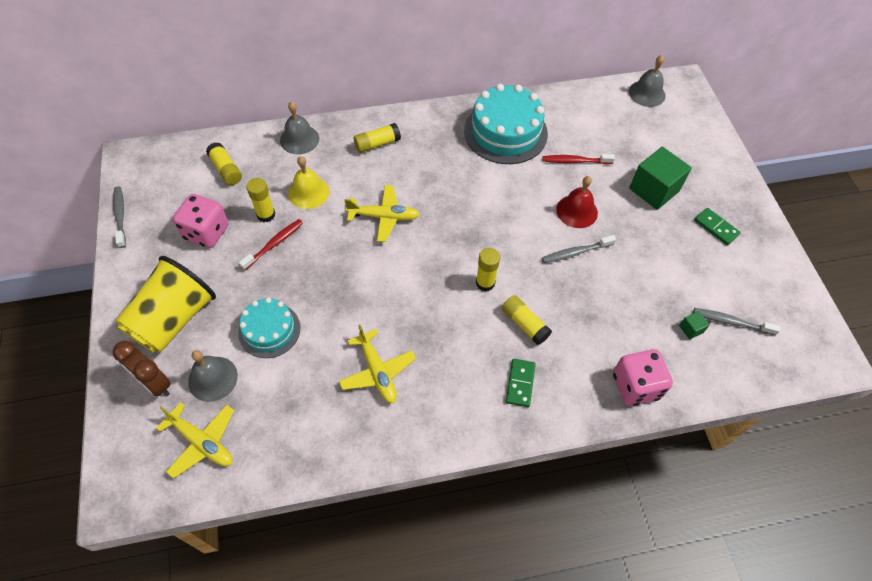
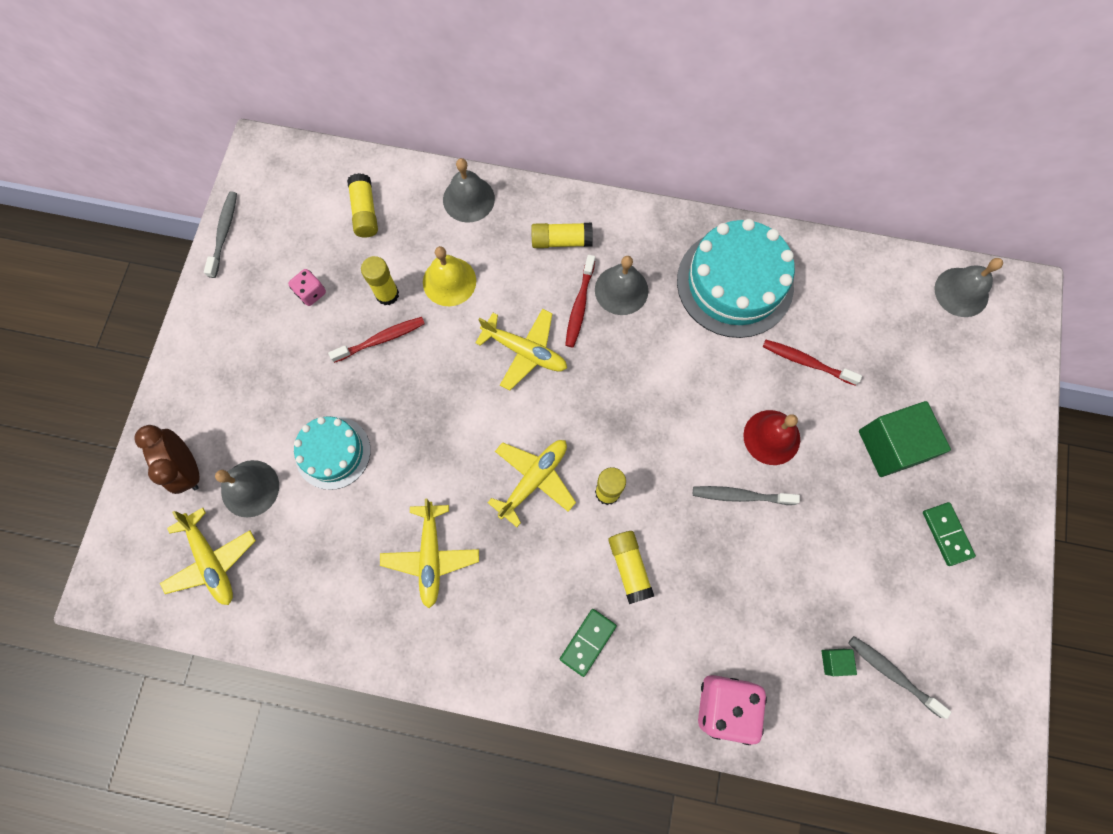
camera: 25 degrees right, 15 degrees up
yellow cup [115,256,216,353] -> none
pink dice [173,194,228,248] -> pink dice [288,269,326,306], size x0.53
none -> yellow plane [487,440,576,527]
none -> red toothbrush [565,255,595,347]
none -> grey bell [595,256,648,315]

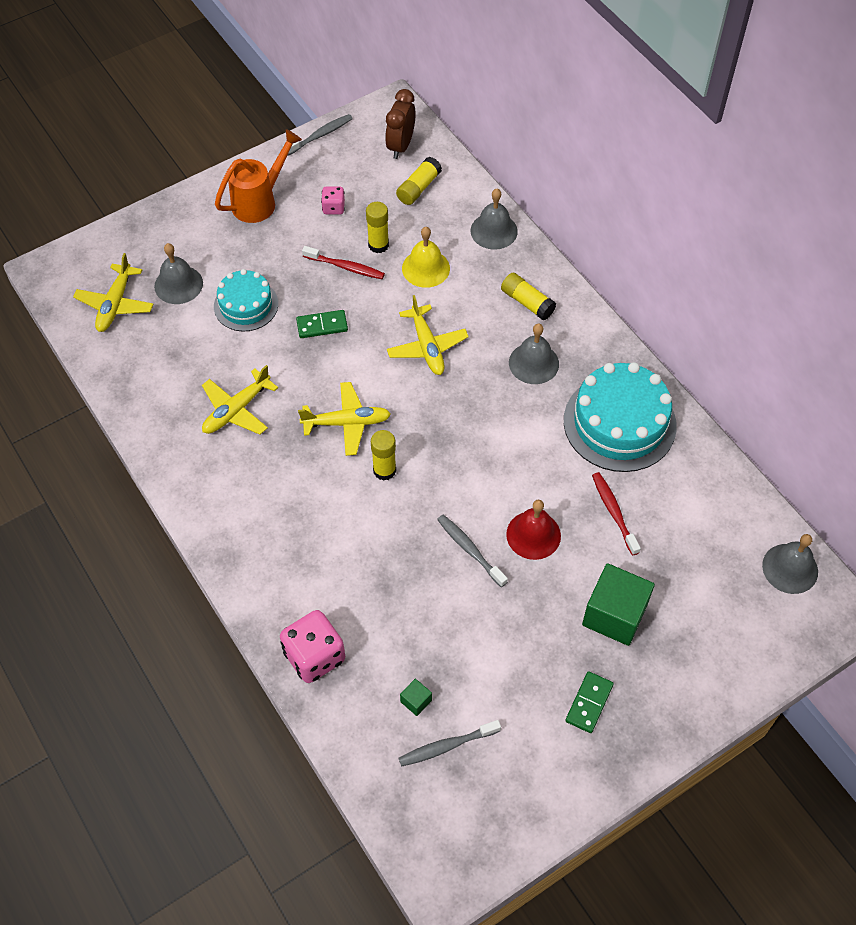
camera: 45 degrees right, 15 degrees down
brown clock [135,425,200,494] -> brown clock moved to [385,89,416,159]
green domino [560,609,617,677] -> green domino moved to [296,310,348,338]
red toothbrush [565,255,595,347] -> none
yellow glue stick [608,531,654,604] -> none
grey toothbrush [848,636,951,719] -> grey toothbrush turned 105 degrees counterclockwise [399,720,501,767]
none -> orange watering can [215,129,302,223]

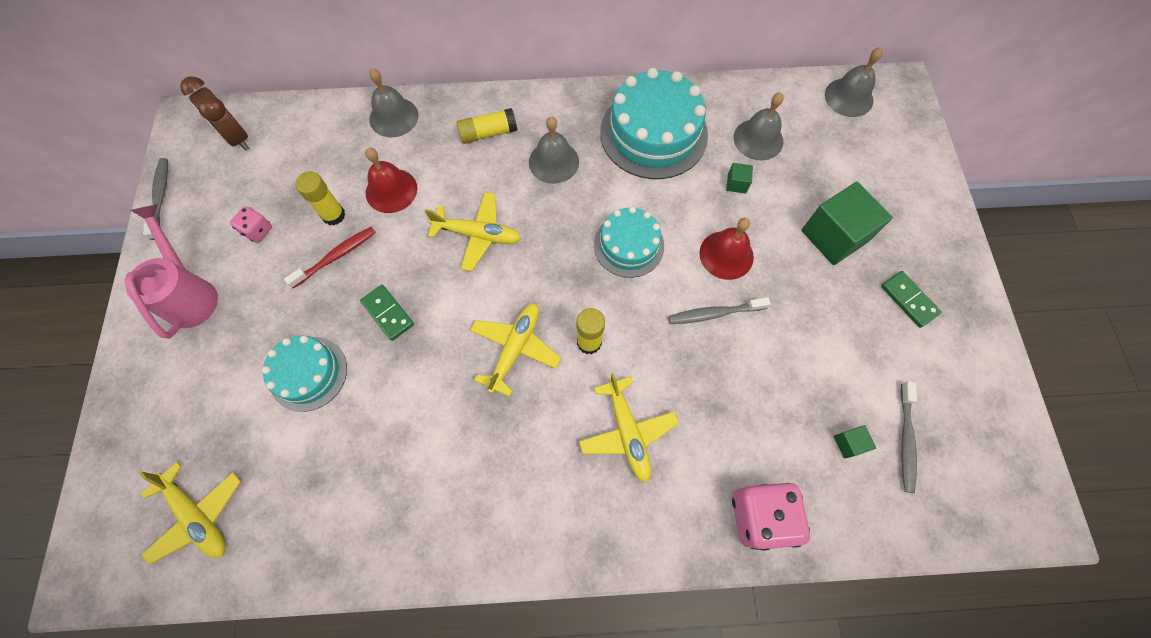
camera: 60 degrees left, 10 degrees up
grey bell [154,243,203,304] -> grey bell moved to [734,92,784,160]
yellow plane [202,365,278,435] -> yellow plane moved to [579,373,679,483]
orange watering can [215,129,302,223] -> pink watering can [124,204,218,339]
green domino [296,310,348,338] -> green domino turned 60 degrees counterclockwise [360,285,414,341]
yellow glue stick [396,157,442,205] -> none
yellow bell [402,227,450,288] -> red bell [365,148,417,213]
red toothbrush [592,472,641,556] -> green cube [726,163,753,194]
none -> turquoise cake [594,206,664,278]

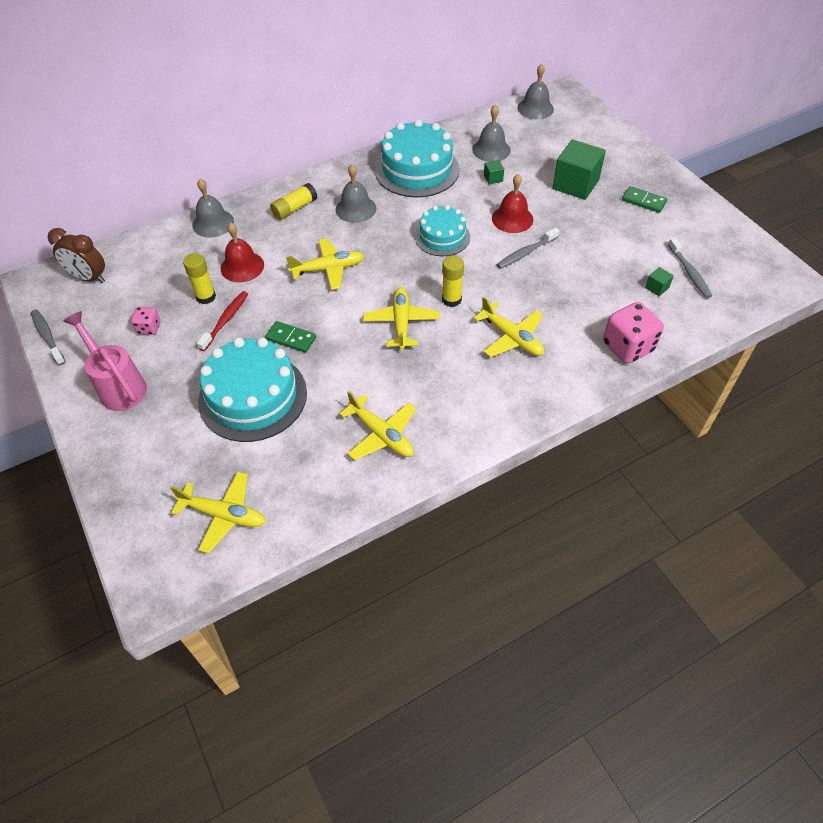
camera: 25 degrees left, 15 degrees down
turquoise cake [262,336,347,412] -> turquoise cake [198,337,307,442], size x1.65
none -> yellow plane [339,391,416,460]

